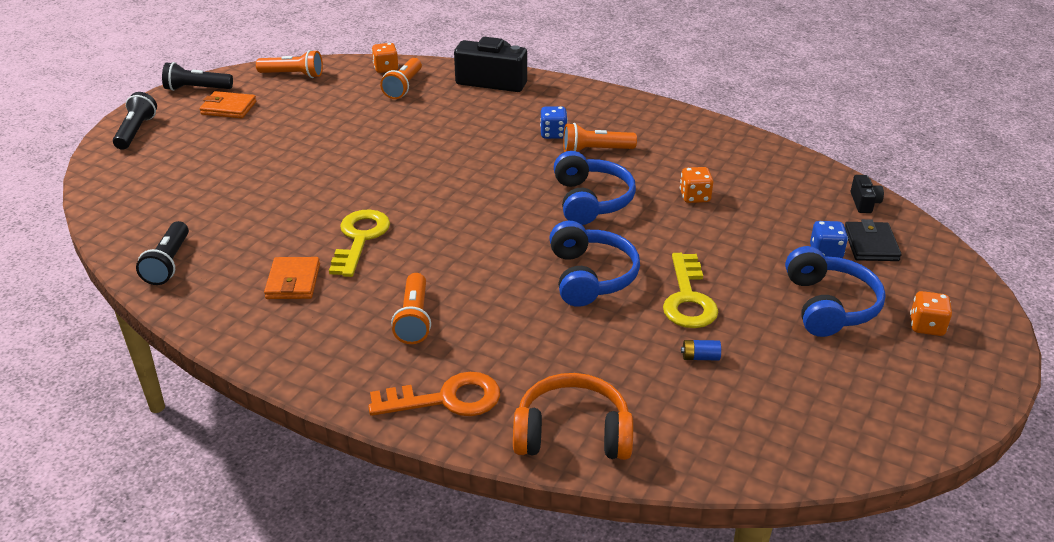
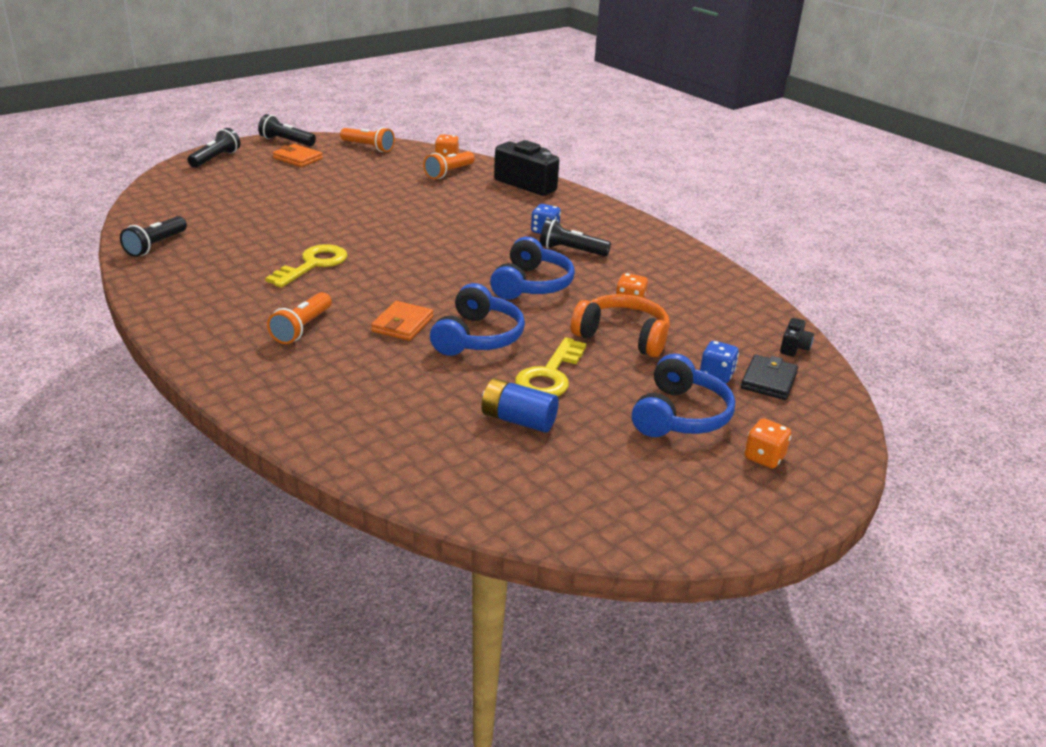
camera: 20 degrees right, 5 degrees down
orange wallet [264,257,320,299] -> orange wallet moved to [371,301,433,341]
orange key [368,372,500,416] -> none
orange headphones [513,373,633,460] -> orange headphones moved to [571,294,670,357]
orange flashlight [563,123,637,152] -> black flashlight [540,219,611,256]
blue battery [681,340,721,360] -> blue battery [481,378,559,432], size x1.93

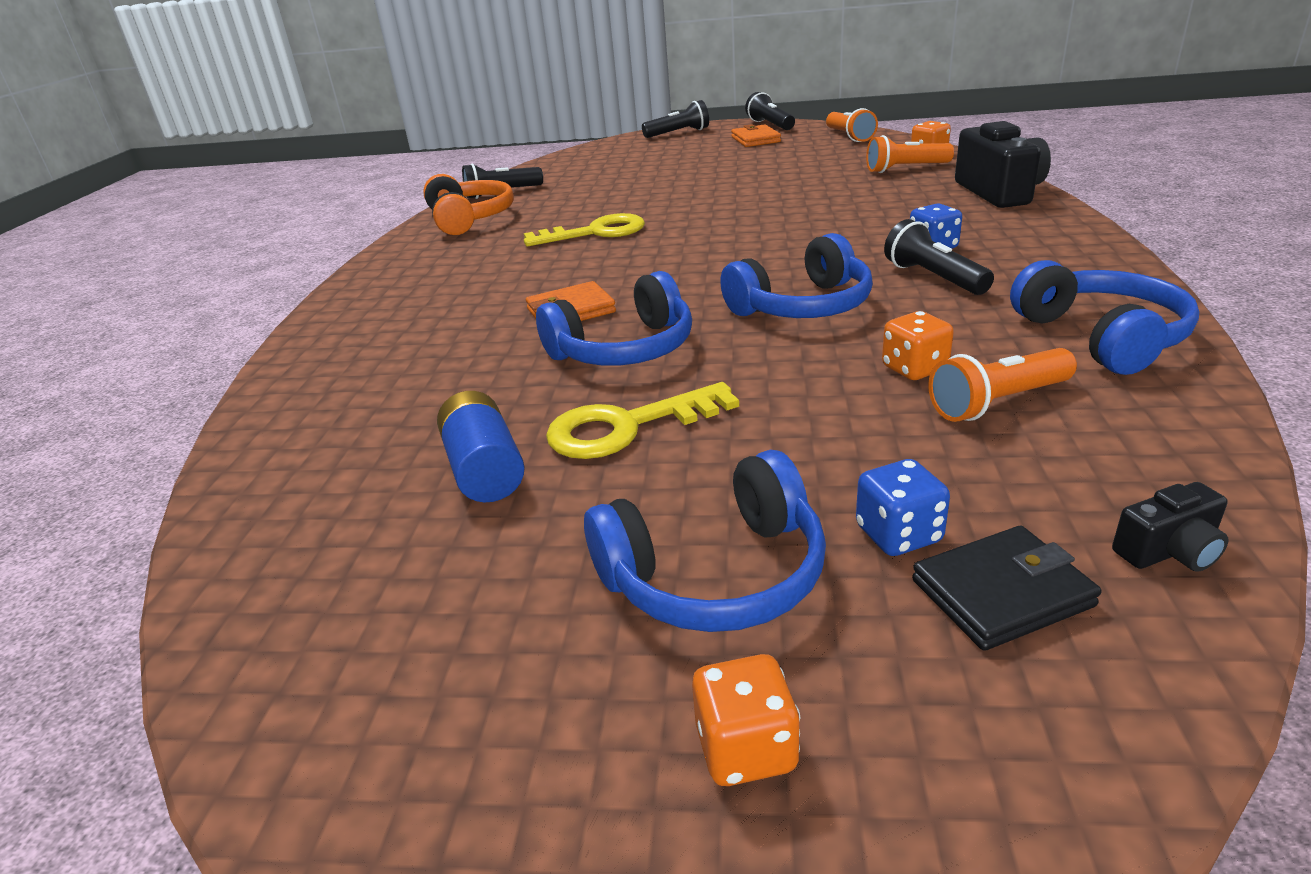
camera: 50 degrees right, 0 degrees up
orange flashlight [267,292,332,344] -> orange flashlight moved to [928,348,1077,422]
orange headphones [571,294,670,357] -> orange headphones moved to [423,174,514,235]
none -> blue headphones [1010,260,1199,375]

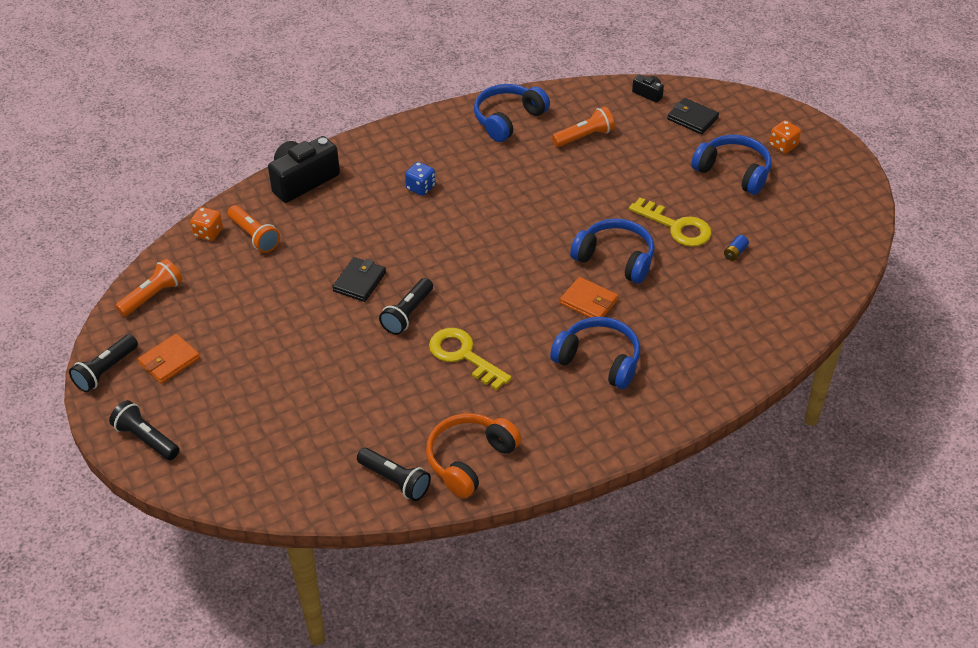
camera: 125 degrees left, 15 degrees up
blue battery [437,391,525,503] -> blue battery [724,235,749,261], size x0.52
blue headphones [720,233,873,318] -> blue headphones moved to [550,317,640,389]
blue dice [856,459,950,556] -> none
orange dice [882,311,954,380] -> none
black flashlight [884,219,994,295] -> black flashlight moved to [379,278,433,335]
orange flashlight [928,348,1077,422] -> orange flashlight turned 60 degrees counterclockwise [552,107,615,147]
none -> black wallet [332,257,386,302]

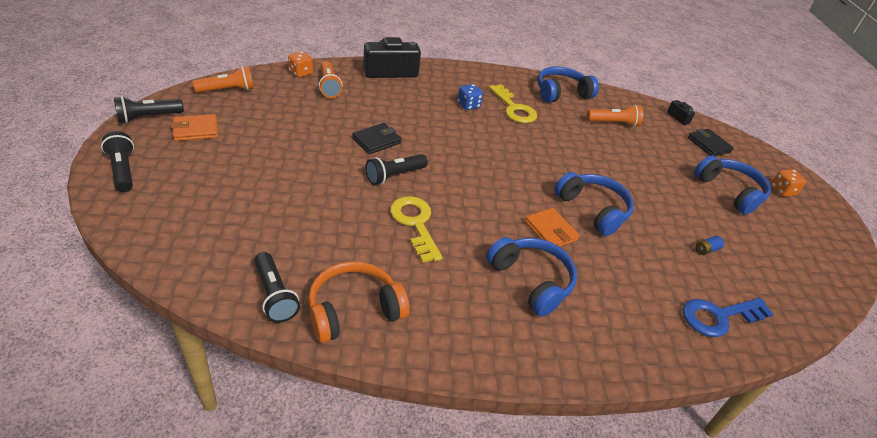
camera: 20 degrees right, 5 degrees down
yellow key [629,198,712,247] -> yellow key moved to [489,84,537,123]
none -> blue key [683,298,773,337]

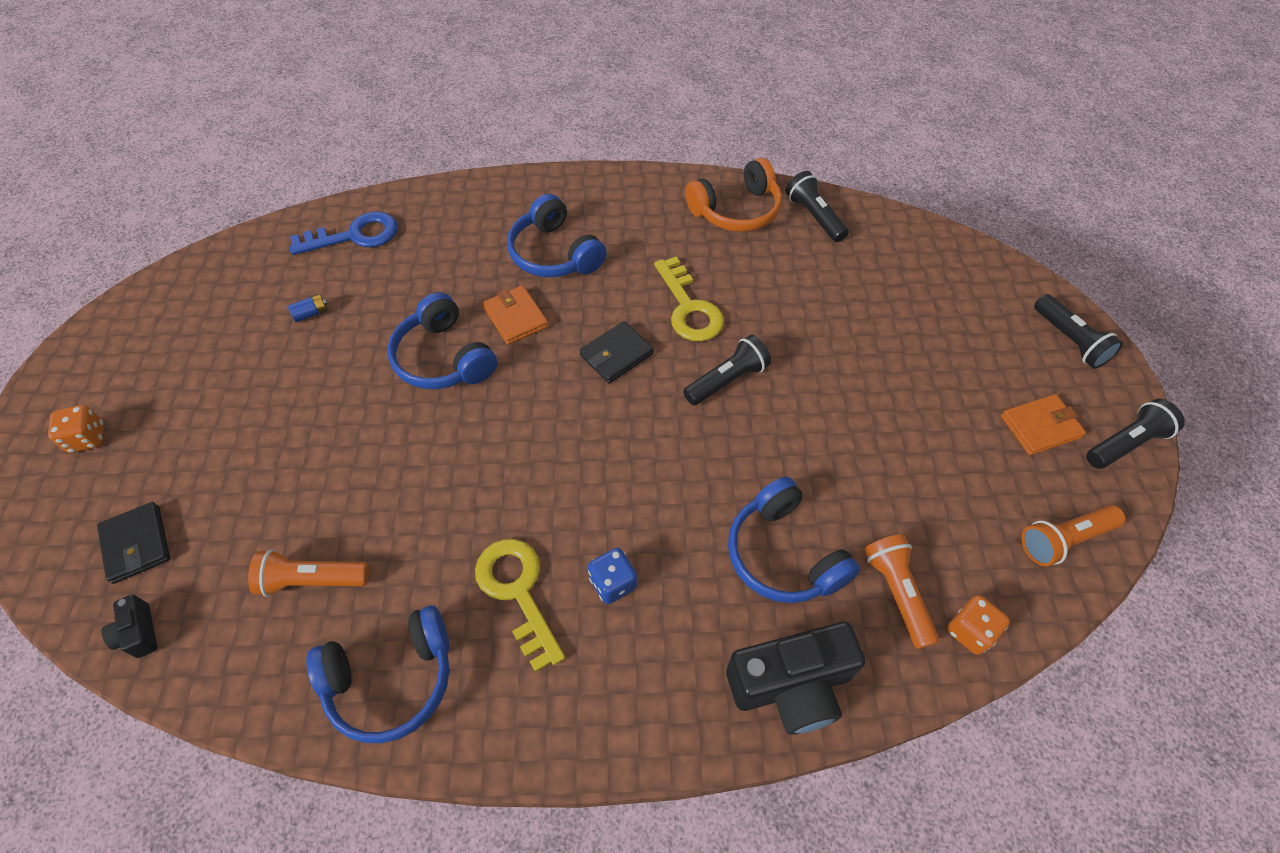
camera: 175 degrees left, 15 degrees up
black wallet [352,123,402,154] -> black wallet moved to [579,321,654,384]
blue headphones [694,156,771,215] -> blue headphones moved to [728,477,860,603]

